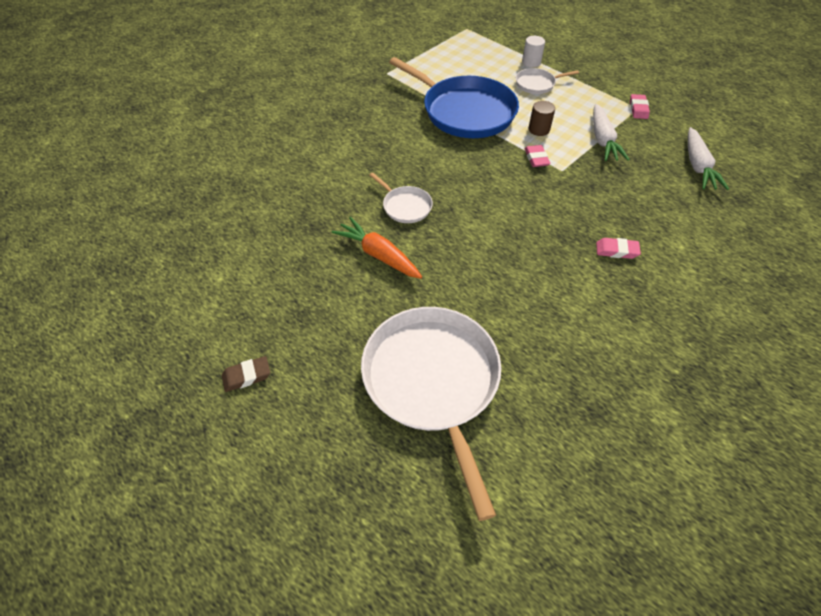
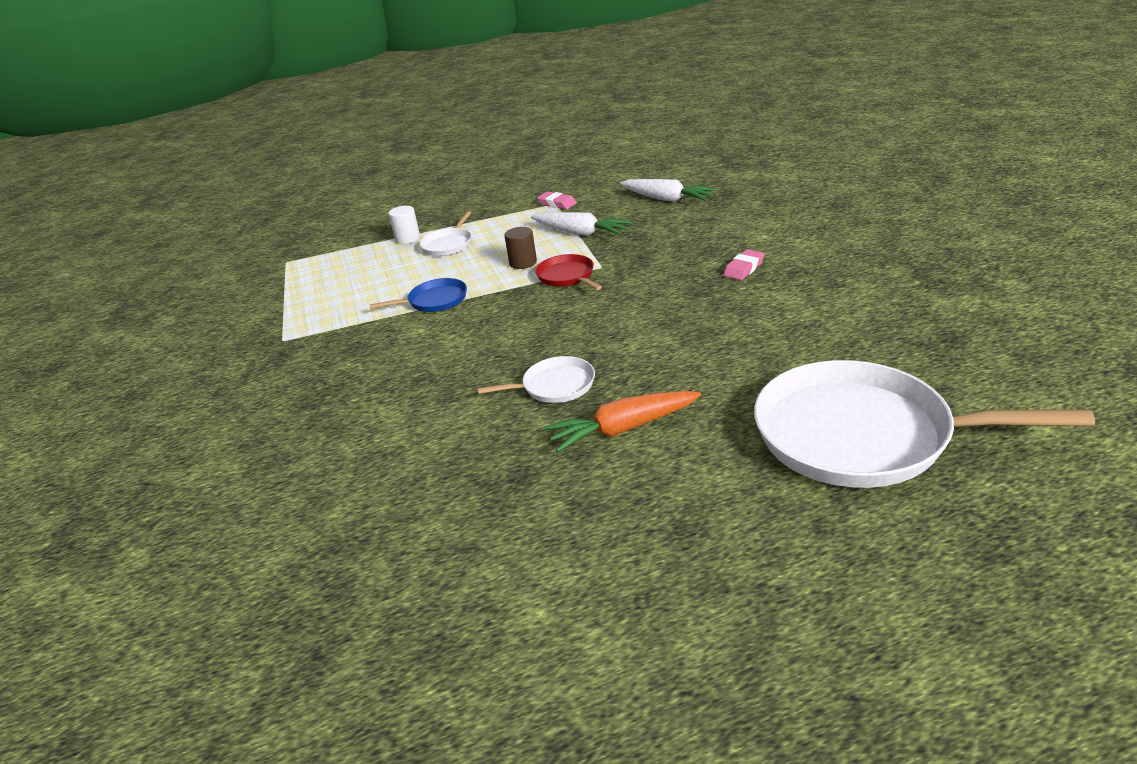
camera: 55 degrees left, 20 degrees down
brown eraser [222,356,270,392] -> none
blue pan [389,57,519,138] -> blue pan [370,278,467,312], size x0.45
pink eraser [525,145,550,167] -> red pan [535,254,602,290]

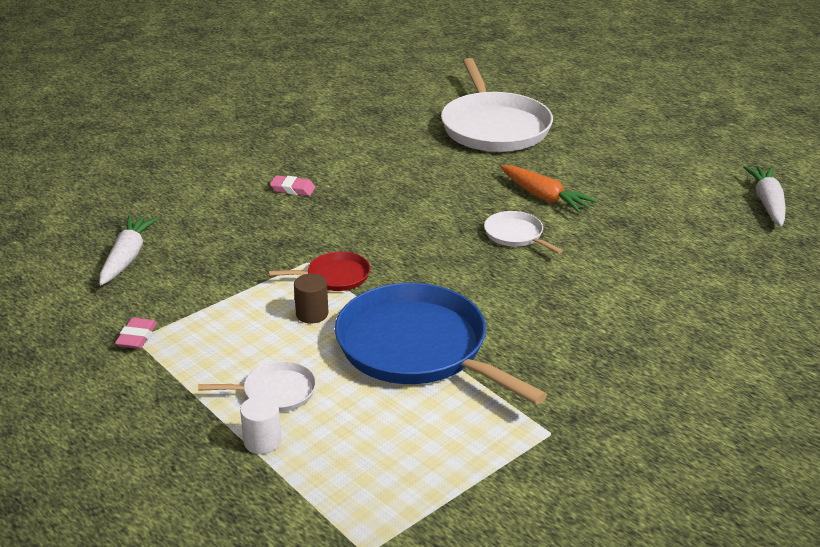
camera: 120 degrees left, 0 degrees up
blue pan [370,278,467,312] -> blue pan [335,283,547,405], size x2.20
white carrot [531,212,632,236] -> white carrot moved to [743,166,786,226]
red pan [535,254,602,290] -> red pan turned 135 degrees counterclockwise [269,251,370,291]

